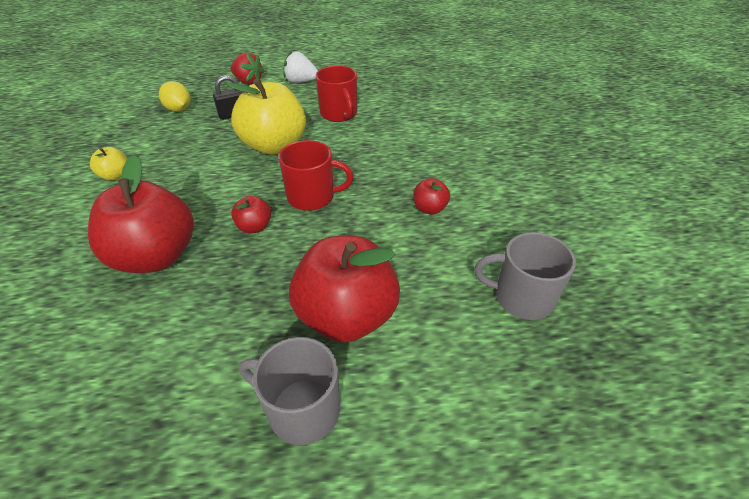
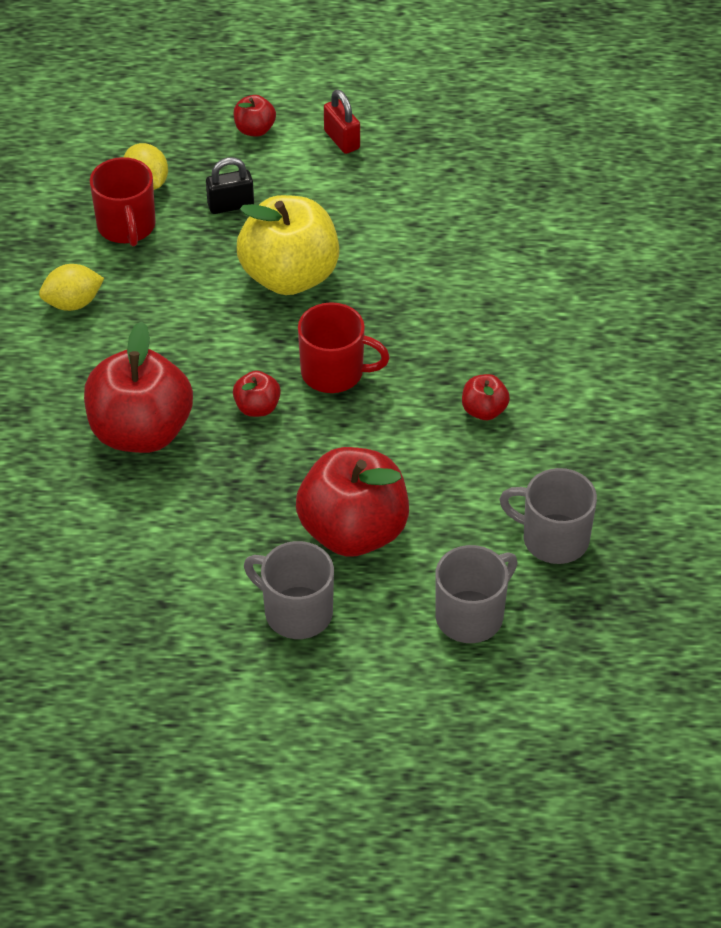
camera: 10 degrees right, 5 degrees up
yellow apple [90,147,127,181] -> yellow lemon [39,264,104,311]
red strawberry [231,52,264,85] -> red apple [234,95,276,137]
white strawberry [283,51,318,83] -> red padlock [324,89,360,154]
red mug [316,66,357,122] -> red mug moved to [90,157,156,246]
none -> grey mug [435,545,518,643]

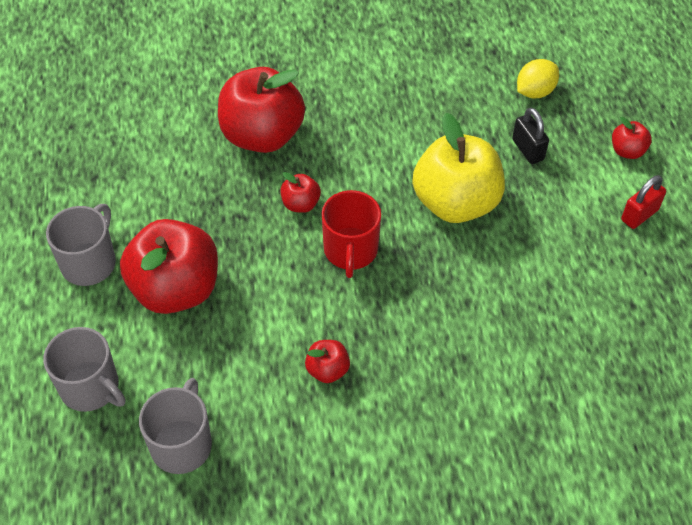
camera: 80 degrees right, 5 degrees up
yellow lemon [39,264,104,311] -> none
red mug [90,157,156,246] -> none

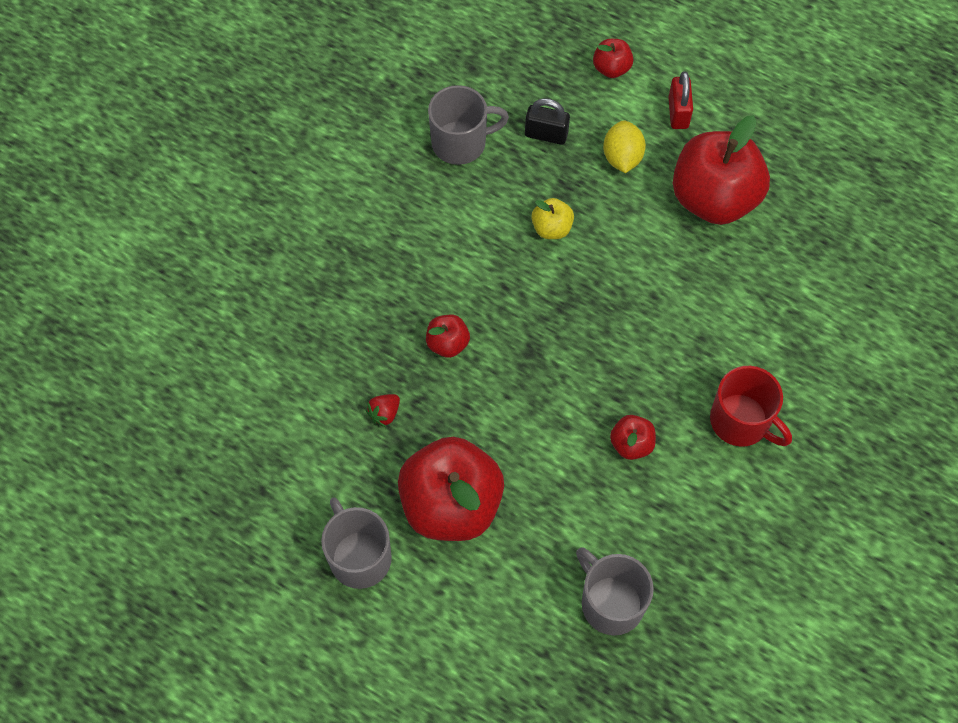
camera: 50 degrees left, 10 degrees up
grey mug [43,327,125,412] -> grey mug moved to [428,85,509,165]
red apple [218,67,305,153] -> red apple moved to [673,115,770,225]
red mug [321,190,381,278] -> red mug moved to [710,366,792,447]
yellow apple [413,113,505,223] -> yellow apple [531,198,574,239], size x0.45
yellow lemon [517,59,559,98] -> yellow lemon moved to [603,120,646,173]
none -> red strawberry [366,394,400,427]

